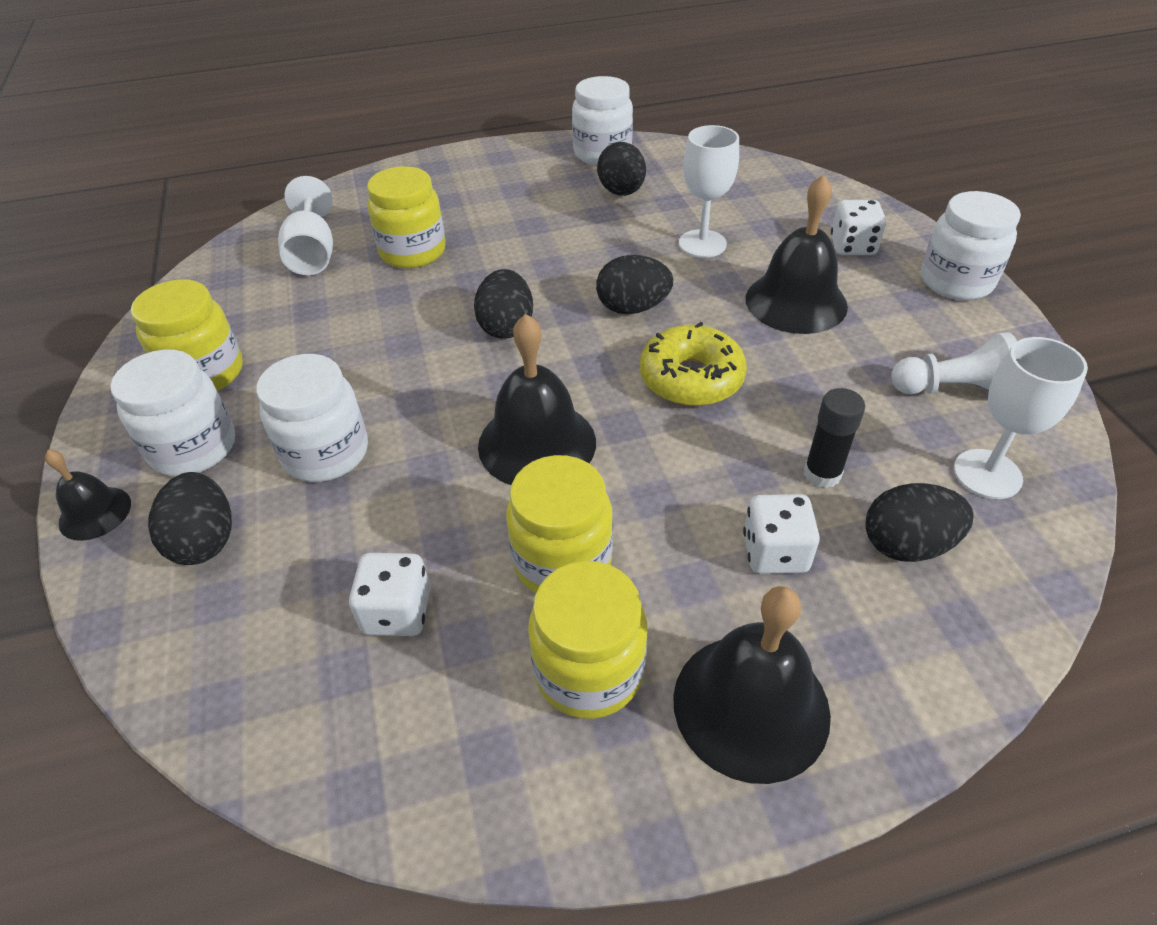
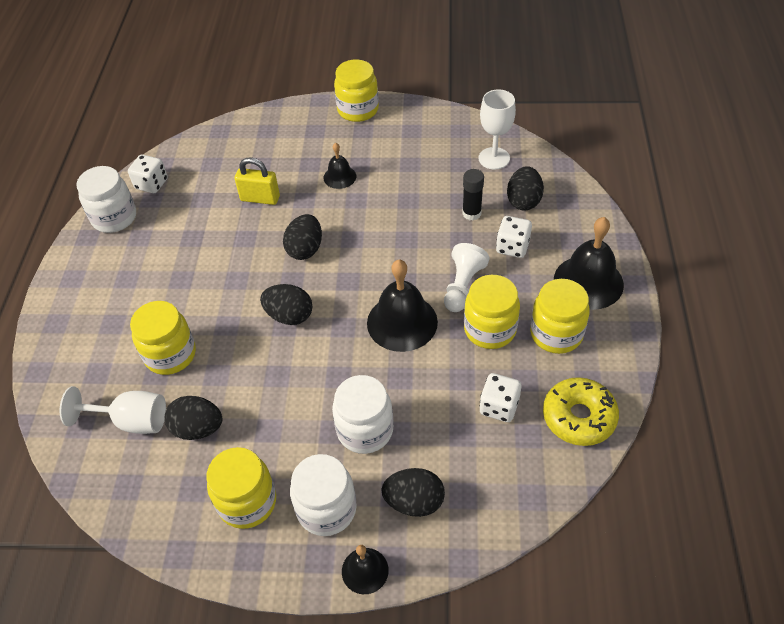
camera: 70 degrees left, 5 degrees up
black egg [597,142,646,196] -> black egg moved to [164,396,222,440]
yellow donut [640,322,747,406] -> yellow donut moved to [543,377,619,446]
white goblet [679,125,739,258] -> yellow padlock [235,157,280,205]
black bell [745,174,848,334] -> black bell [324,143,356,189], size x0.54
white dice [831,200,886,255] -> white dice moved to [128,155,168,193]
white pawn [891,332,1017,394] -> white pawn moved to [444,243,489,312]
white jar [921,191,1021,300] -> yellow jar [334,60,379,122]

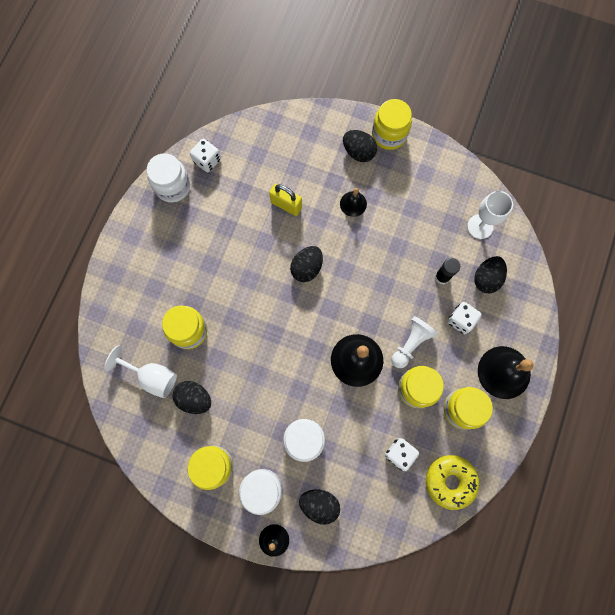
camera: 15 degrees right, 25 degrees up
black egg [260,284,312,325] -> black egg moved to [343,130,377,162]

